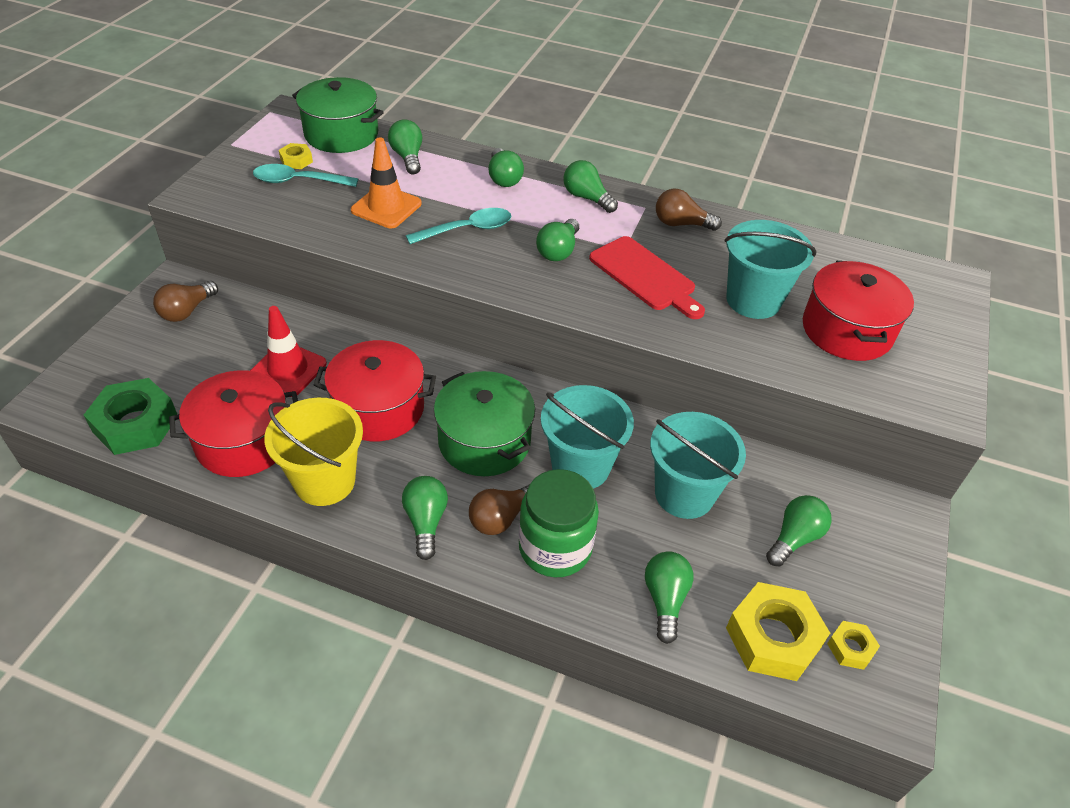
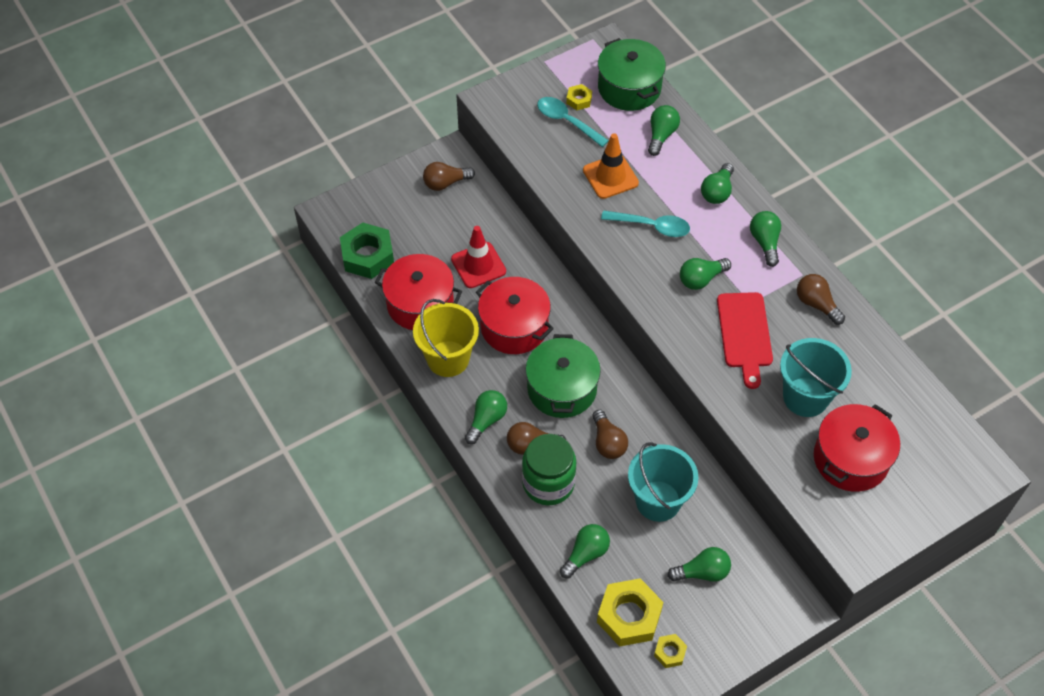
camera: 40 degrees right, 10 degrees up
turquoise bucket [541,385,634,489] -> brown light bulb [592,410,628,459]

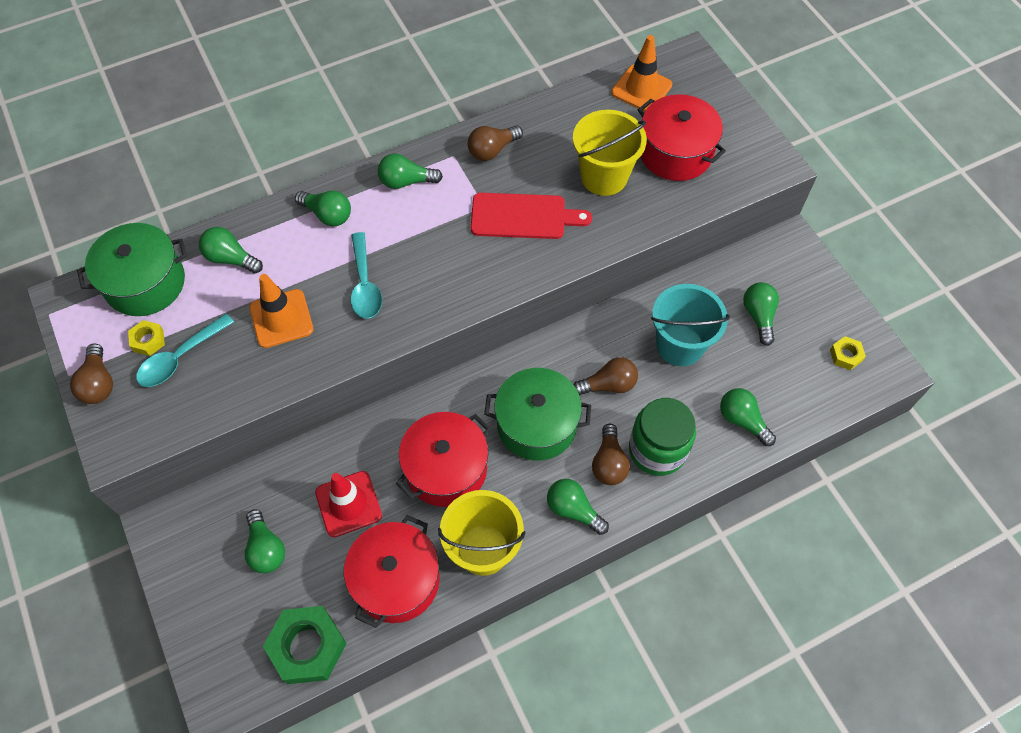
camera: 85 degrees left, 5 degrees up
brown light bulb [423,162,475,191] -> brown light bulb moved to [70,344,113,404]
yellow nut [597,578,663,647] -> none
turquoise spoon [601,210,690,237] -> turquoise spoon turned 150 degrees clockwise [351,232,382,318]
green light bulb [680,258,731,290] -> green light bulb moved to [245,509,285,573]
turquoise bucket [780,338,852,417] -> yellow bucket [573,110,647,196]
none -> orange traffic cone [611,35,672,111]

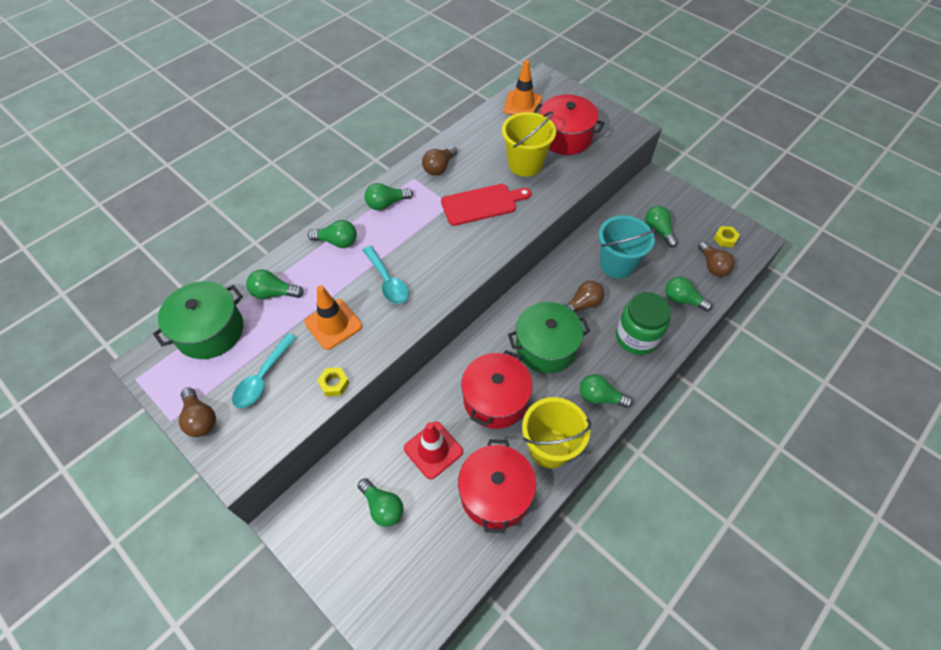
camera: 20 degrees left, 5 degrees down
yellow nut [128,320,165,356] -> yellow nut moved to [317,367,349,396]
green nut [263,606,347,684] -> none
brown light bulb [592,424,630,485] -> brown light bulb moved to [698,241,735,277]

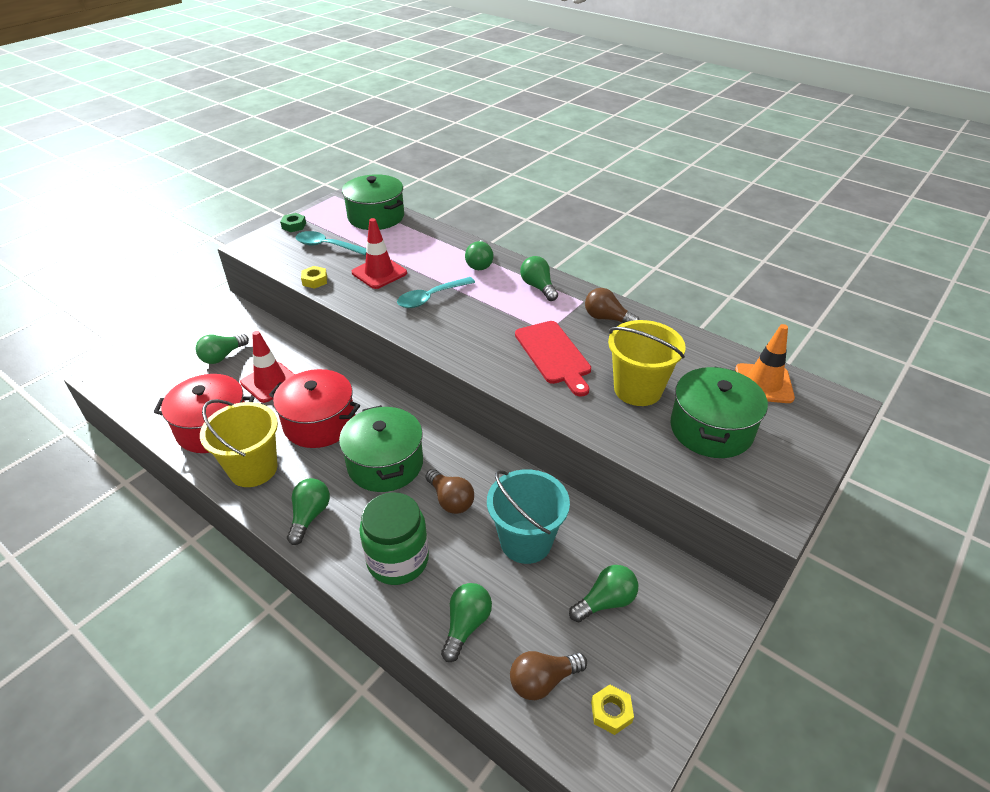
camera: 85 degrees right, 15 degrees down
brown light bulb [179,387,216,437] -> green nut [280,213,306,232]
green light bulb [246,269,304,299] -> none
orange traffic cone [304,285,362,350] -> red traffic cone [352,218,407,289]
red pot [533,94,605,155] -> green pot [670,366,768,458]

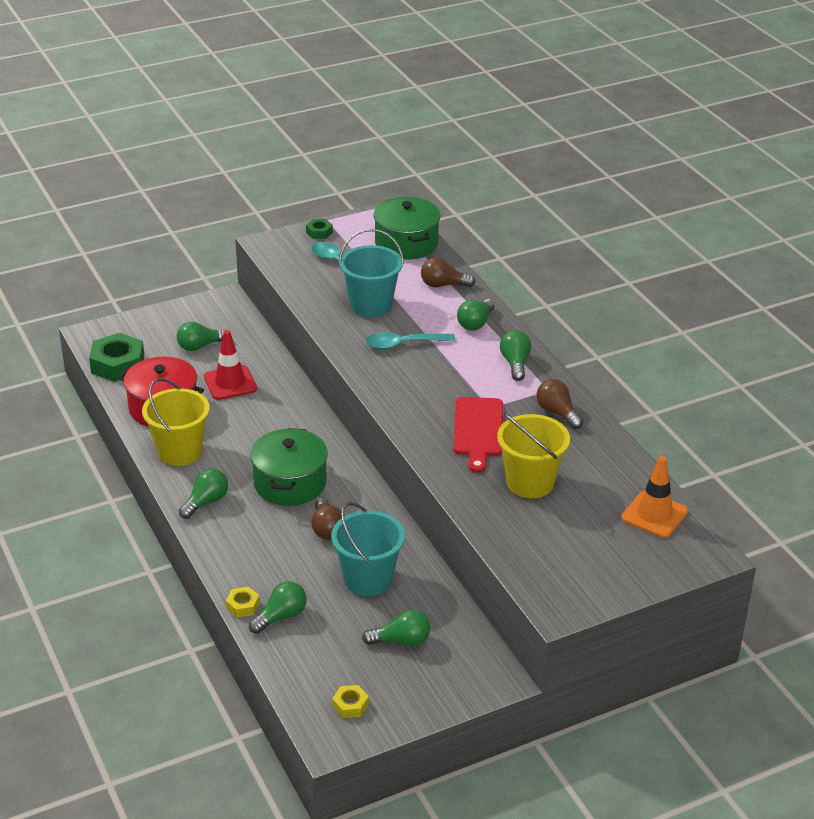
camera: 25 degrees right, 5 degrees down
red pot [269,369,360,448] -> none
yellow nut [301,266,327,289] -> yellow nut moved to [226,587,260,618]
red traffic cone [352,218,407,289] -> turquoise bucket [338,229,404,318]
green jar [359,492,429,585] -> none
brown light bulb [510,651,587,700] -> brown light bulb moved to [421,258,476,288]
green pot [670,366,768,458] -> none
none -> green nut [89,333,144,382]

